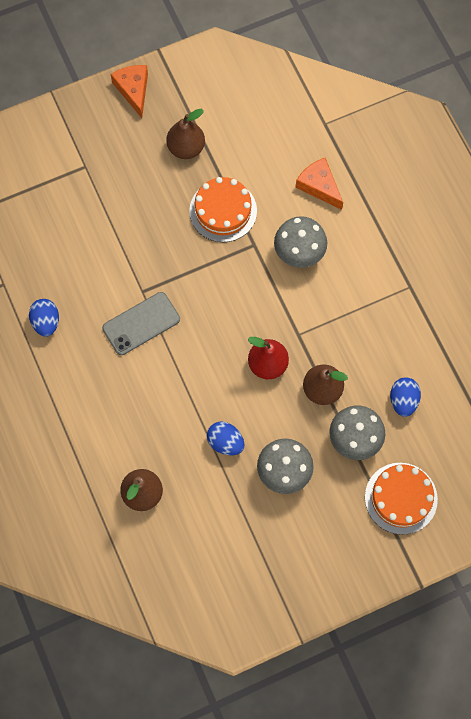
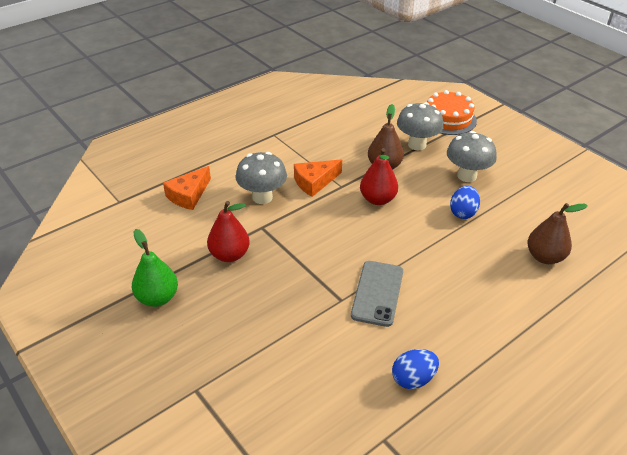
camera: 105 degrees left, 30 degrees down
grey phone [102,292,180,355] -> grey phone turned 60 degrees clockwise [351,261,403,327]
orange cheese [111,65,148,118] -> orange cheese moved to [294,159,342,197]
brown pear [166,109,205,159] -> green pear [132,229,178,307]
orange cake [189,177,257,242] -> red pear [207,201,250,262]
blue egg [390,377,421,417] -> none

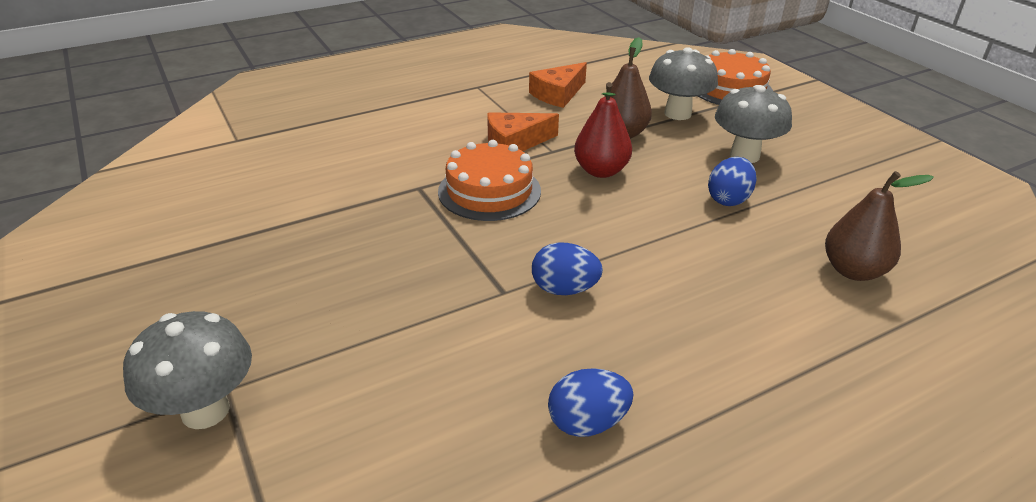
camera: 10 degrees right, 5 degrees down
green pear [132,229,178,307] -> none
orange cheese [163,166,211,210] -> orange cheese moved to [529,62,587,108]
red pear [207,201,250,262] -> none
grey mushroom [235,152,287,204] -> grey mushroom moved to [123,311,252,429]
grey phone [351,261,403,327] -> blue egg [532,242,603,295]
none -> orange cake [438,140,541,221]

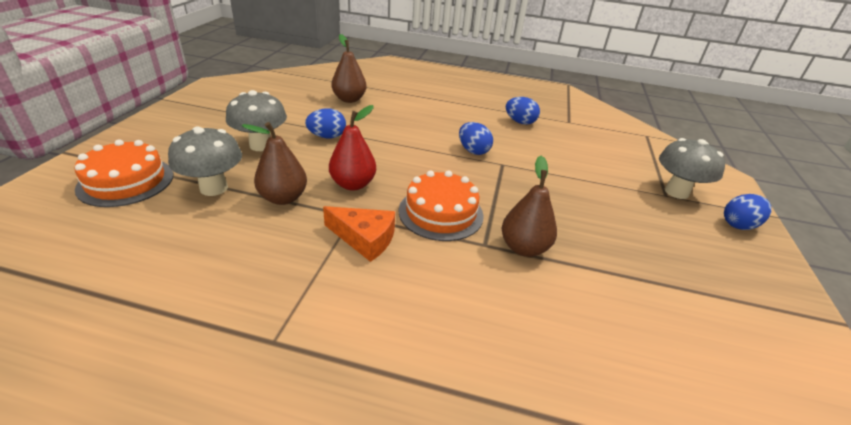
camera: 140 degrees left, 0 degrees up
orange cheese [529,62,587,108] -> none
none -> brown pear [502,156,557,257]
none -> blue egg [724,194,772,230]

